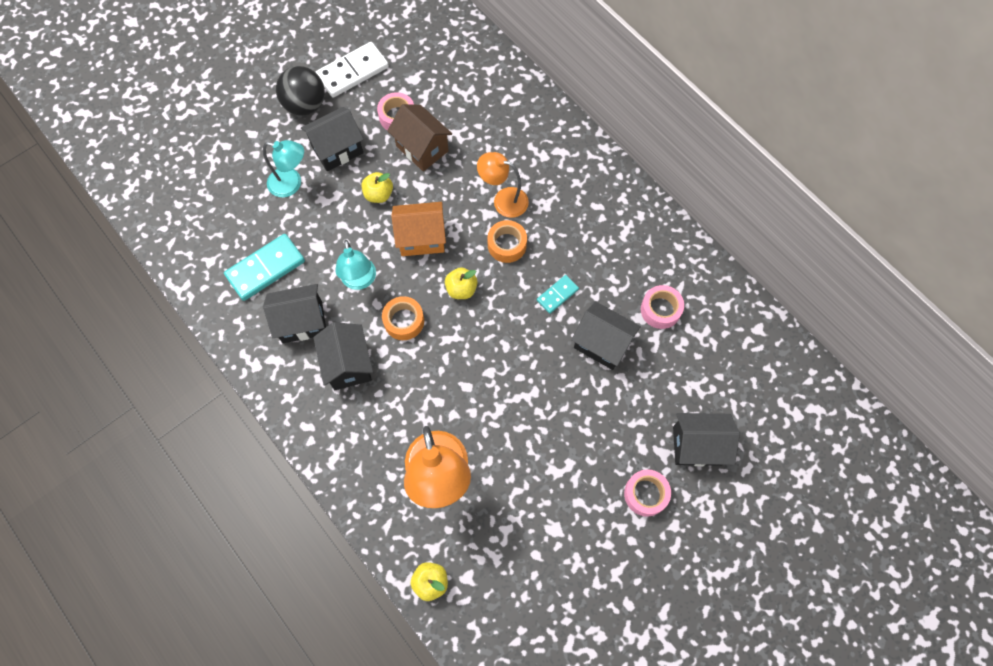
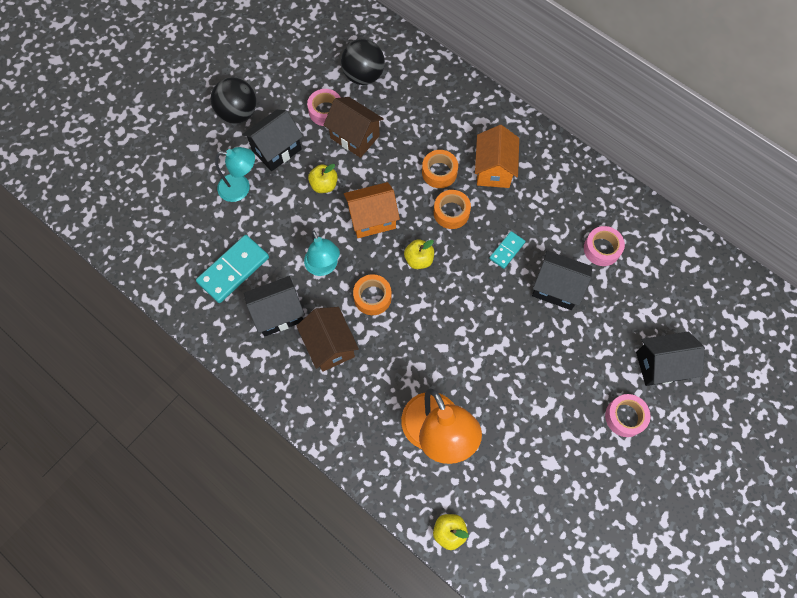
camera: 10 degrees left, 0 degrees up
black house [313,322,373,390] -> brown house [297,307,359,372]
white domino [316,42,389,98] -> none
orange lamp [477,152,529,218] -> orange tape [422,150,458,188]
none -> black ball [341,39,385,85]
none -> orange house [475,125,519,188]

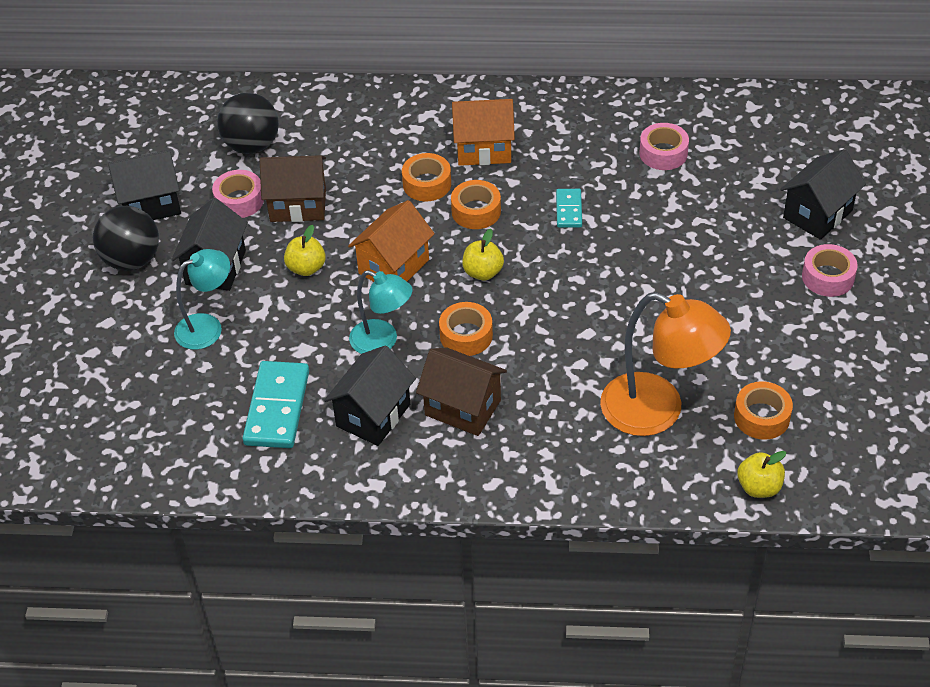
camera: 35 degrees left, 20 degrees down
orange house [475,125,519,188] -> orange house turned 60 degrees counterclockwise [452,99,515,166]
black house [532,250,592,310] -> black house moved to [108,150,181,220]
none -> orange tape [734,381,793,440]

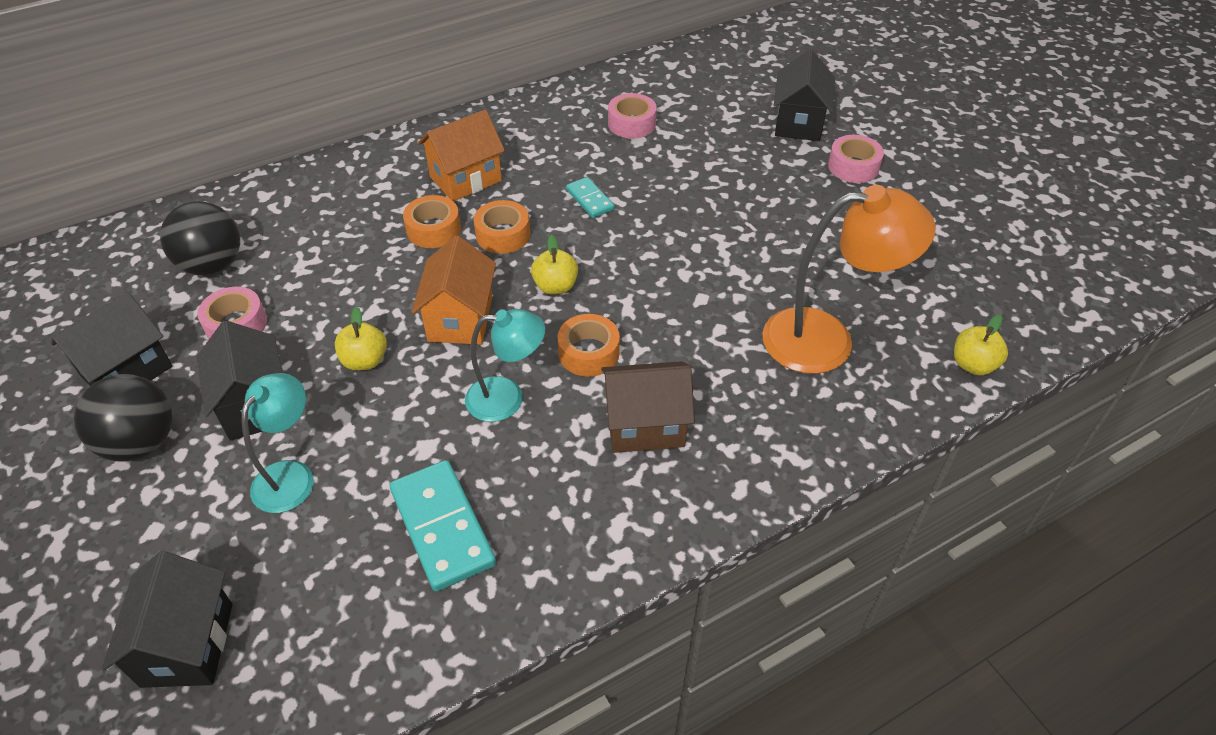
camera: 35 degrees left, 0 degrees up
brown house [260,155,326,222] -> none
black house [324,345,416,446] -> black house moved to [102,551,233,688]
orange tape [734,381,793,440] -> none

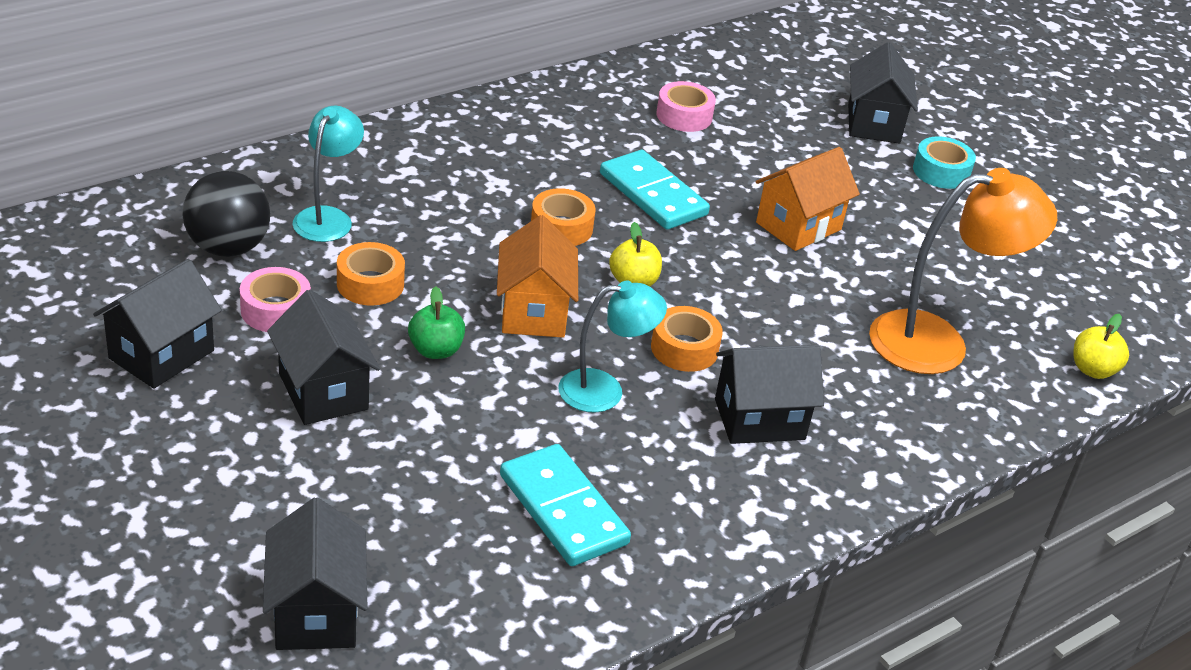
camera: 10 degrees left, 10 degrees down
black ball [74,374,172,462] -> none
turquoise lamp [241,373,314,513] -> turquoise lamp moved to [293,106,364,242]
yellow apple [335,307,387,371] -> green apple [408,286,465,359]
orange tape [403,195,461,248] -> orange tape moved to [337,242,405,306]
orange house [418,110,505,201] -> orange house moved to [756,147,860,251]
turquoise domino [566,177,615,218] -> turquoise domino [600,150,710,230], size x1.82
brown house [601,361,695,453] -> black house [715,345,824,444]
pink tape [828,135,884,183] -> turquoise tape [913,136,976,189]

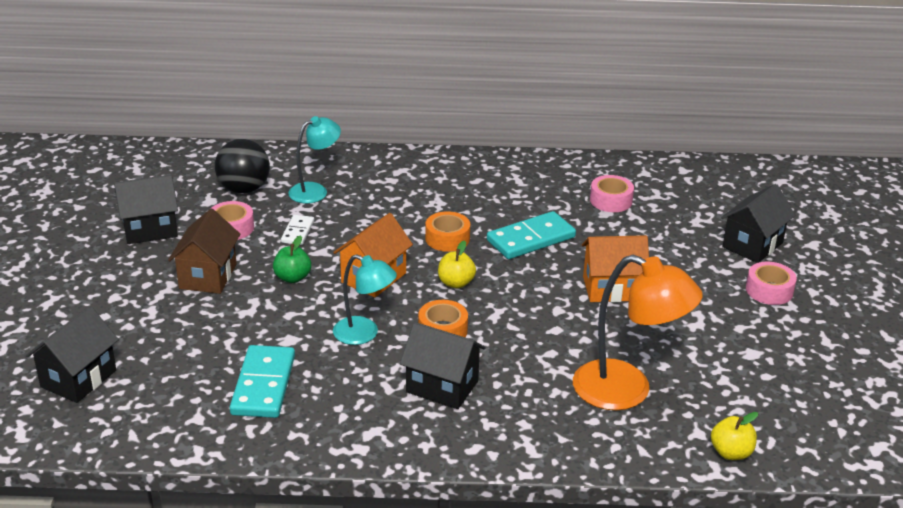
camera: 40 degrees right, 5 degrees down
black house [267,290,380,425] -> brown house [168,209,240,294]
orange tape [337,242,405,306] -> white domino [281,215,314,245]
turquoise domino [600,150,710,230] -> turquoise domino turned 60 degrees clockwise [487,211,576,259]
turquoise tape [913,136,976,189] -> pink tape [746,262,797,305]

